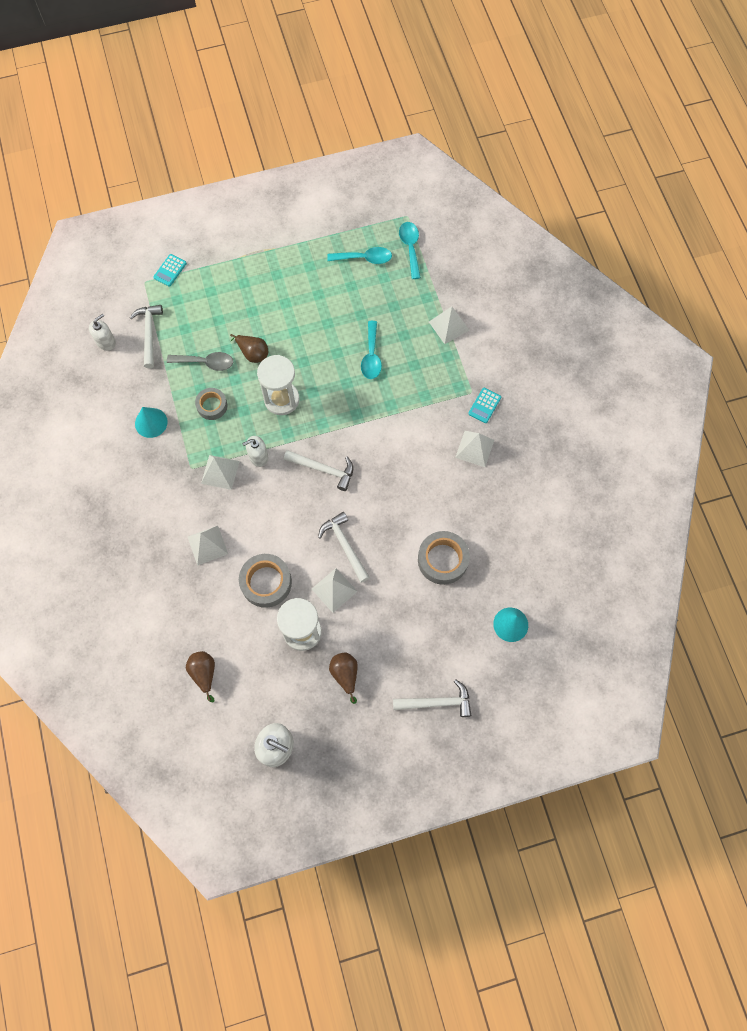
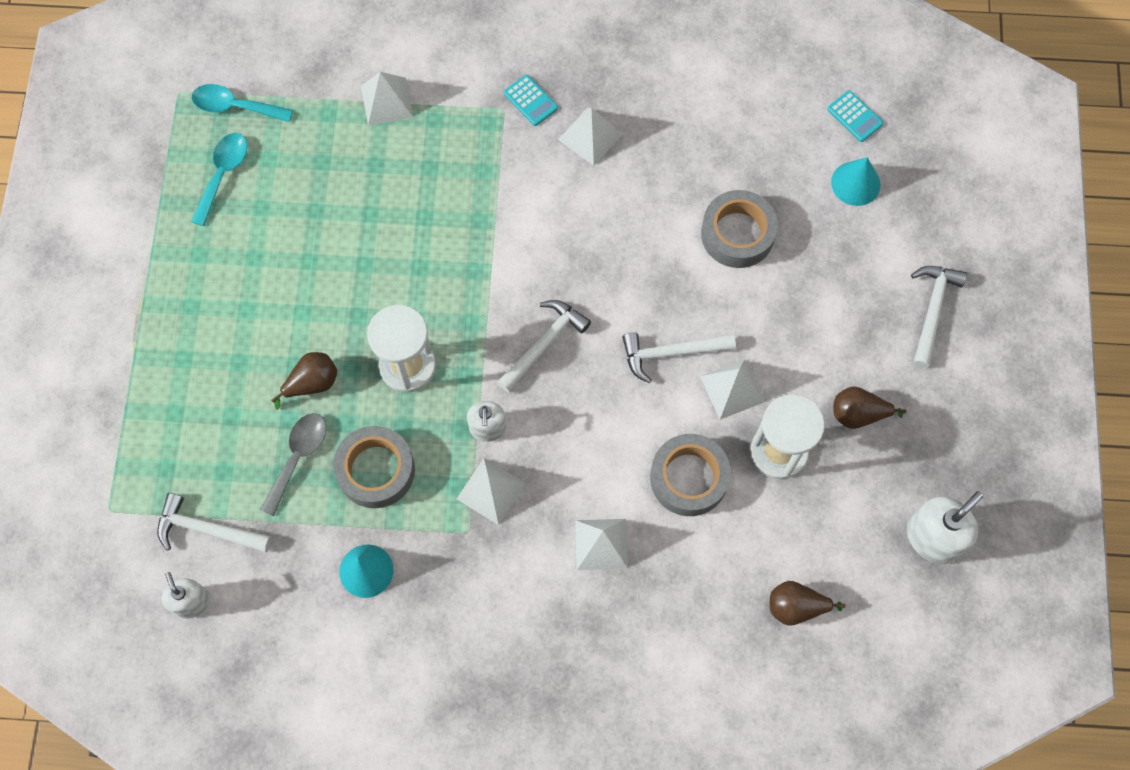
camera: 70 degrees left, 0 degrees up
turquoise calculator [153,254,187,286] -> turquoise calculator moved to [827,90,883,142]
grey tape [195,388,227,420] -> grey tape [333,426,415,508], size x1.56
turquoise spoon [361,321,382,379] -> none

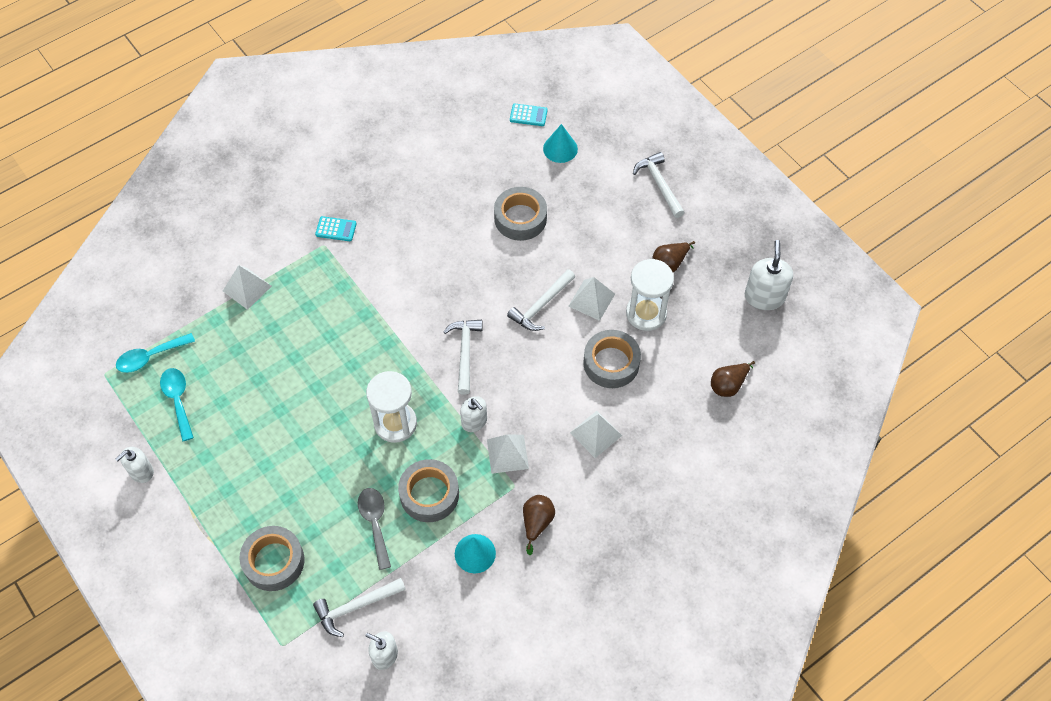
camera: 40 degrees left, 10 degrees down
brown pear [271,352,337,410] -> brown pear moved to [523,495,555,555]
white pyramid [558,108,623,166] -> none
none -> white soap dispenser [116,447,154,483]
none -> grey tape [239,526,305,591]

